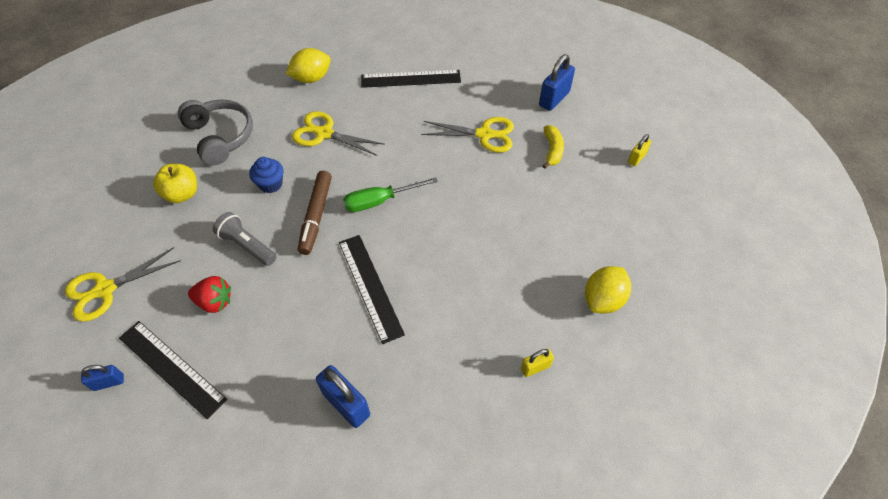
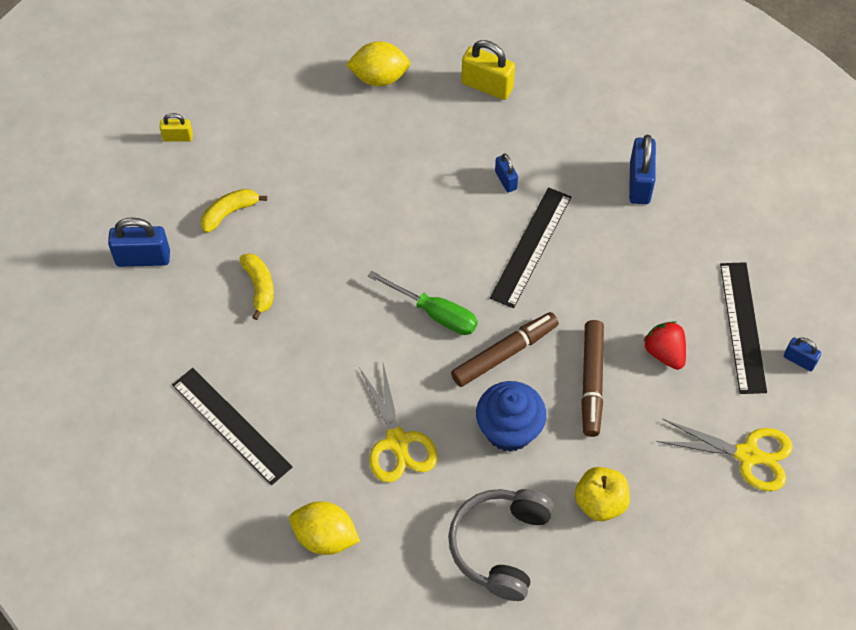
camera: 130 degrees left, 5 degrees up
grey flashlight [213,212,277,266] -> brown marker [581,320,604,437]
blue cupcake [249,157,283,193] -> blue cupcake [476,381,546,452], size x1.56
yellow scissors [421,117,514,153] -> yellow banana [240,253,274,320]
yellow padlock [521,349,554,377] -> yellow padlock [461,40,515,100], size x1.75
none -> blue padlock [495,154,518,193]

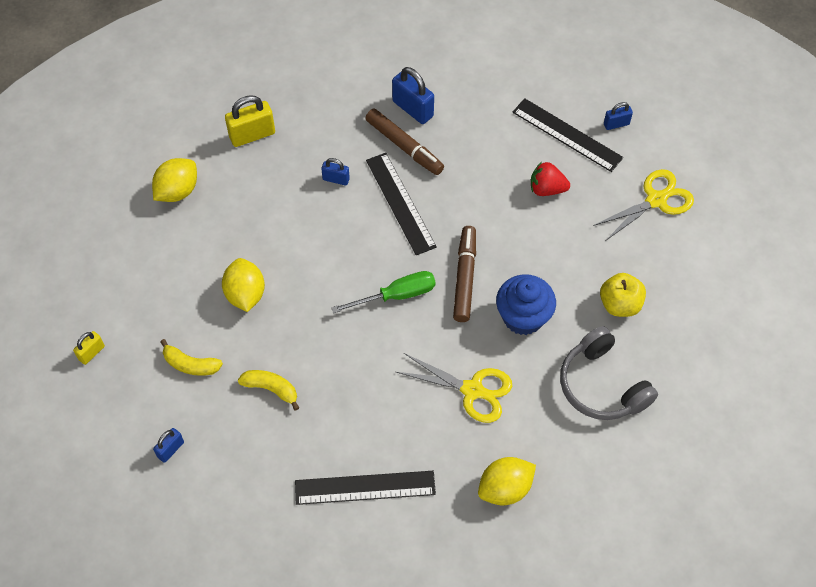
camera: 50 degrees left, 0 degrees up
blue padlock [108,218,170,267] -> blue padlock [153,428,184,463], size x0.57
yellow banana [201,189,267,233] -> yellow banana turned 75 degrees counterclockwise [160,339,223,376]
brown marker [581,320,604,437] -> brown marker moved to [365,109,444,175]
none -> yellow lemon [222,258,265,312]

